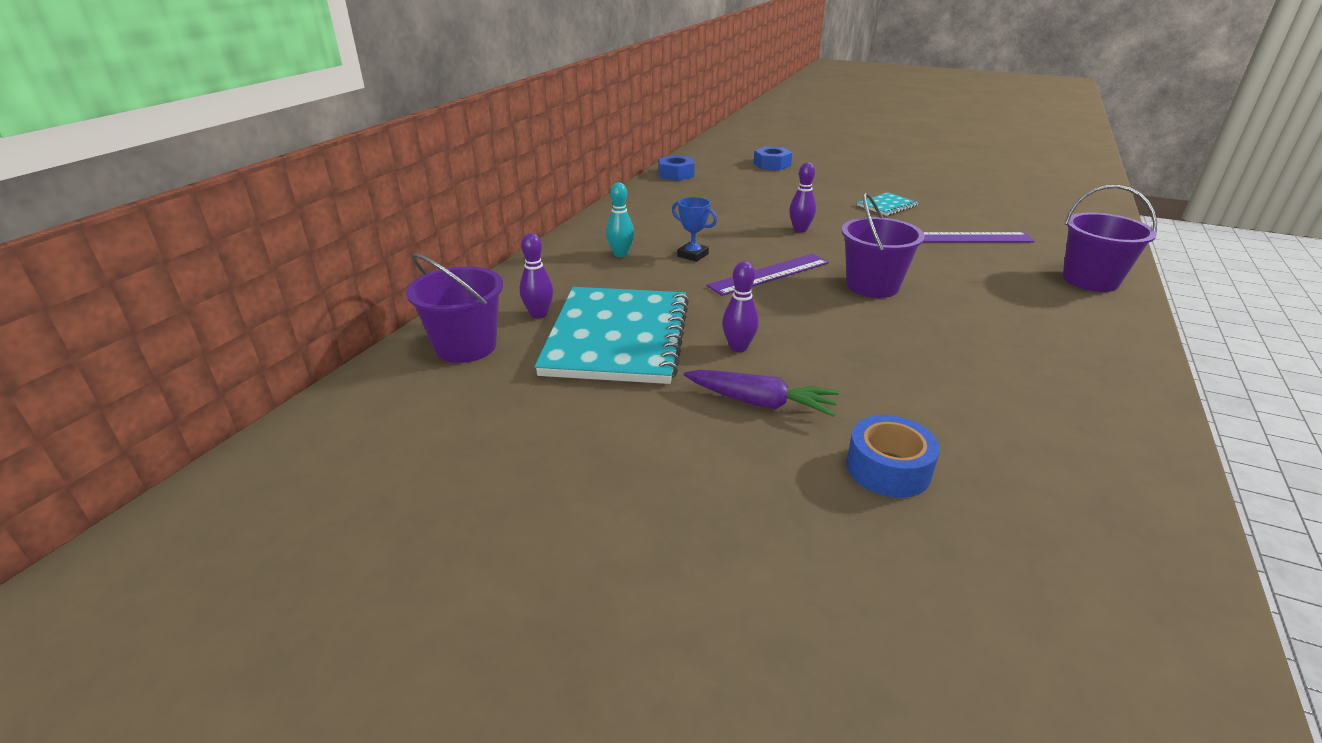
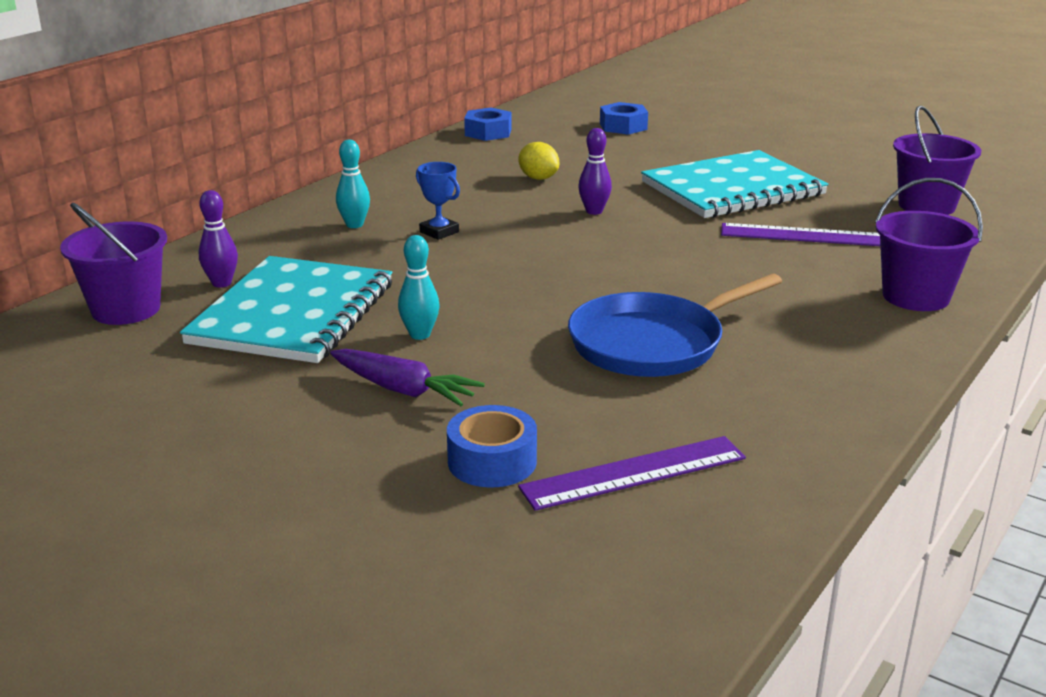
camera: 10 degrees right, 5 degrees down
purple ruler [706,254,829,296] -> purple ruler moved to [518,436,746,511]
purple bowling pin [722,261,759,352] -> turquoise bowling pin [398,235,439,340]
purple bucket [841,192,925,298] -> purple bucket moved to [893,105,981,215]
turquoise notebook [857,192,919,216] -> turquoise notebook [641,150,828,218], size x2.29
none -> yellow lemon [519,142,559,180]
none -> blue pan [568,274,782,377]

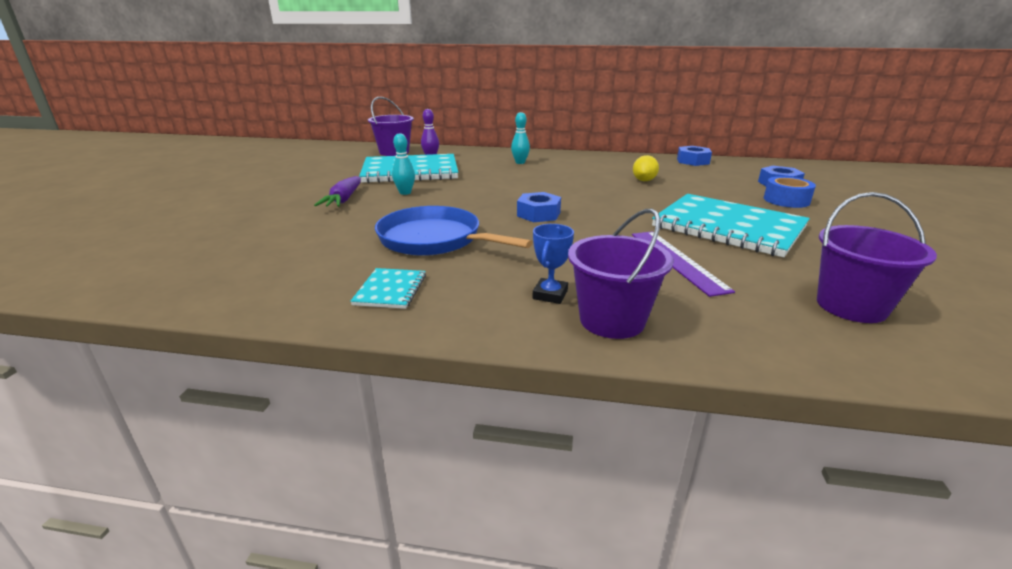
camera: 65 degrees right, 0 degrees up
blue trophy [416,162,460,240] -> blue trophy moved to [533,224,574,304]
blue tape [447,405,537,487] -> blue tape moved to [764,176,816,208]
purple ruler [518,436,746,511] -> none
purple bowling pin [578,128,612,215] -> none
none -> turquoise notebook [350,268,426,309]
none -> blue nut [517,192,561,222]

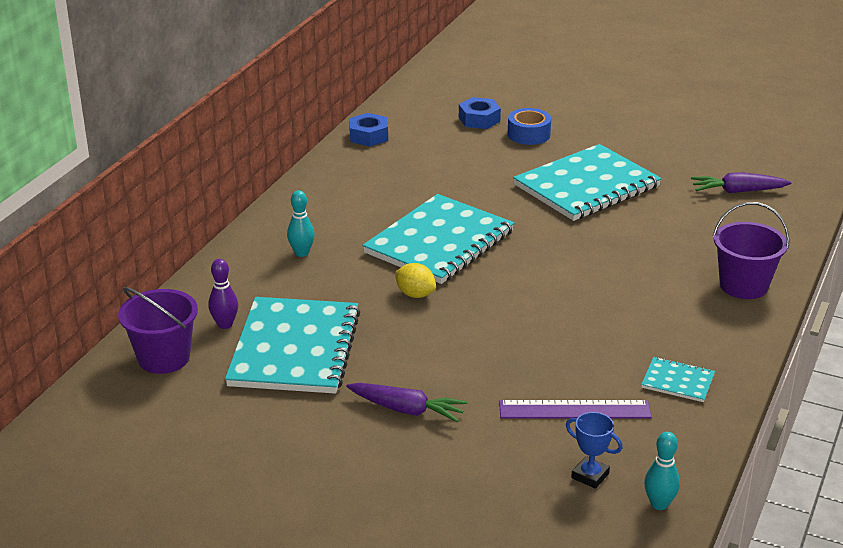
camera: 75 degrees left, 5 degrees up
blue pan [375,206,533,256] -> none
turquoise bowling pin [392,133,415,195] -> turquoise bowling pin moved to [644,432,680,510]
blue nut [517,192,561,222] -> none
blue trophy [533,224,574,304] -> blue trophy moved to [566,412,623,489]
purple ruler [632,231,735,297] -> purple ruler moved to [499,400,652,418]
yellow lemon [633,155,659,181] -> yellow lemon moved to [395,263,436,298]
purple bucket [817,192,937,323] -> purple carrot [691,172,791,193]
none -> turquoise notebook [362,194,515,284]

